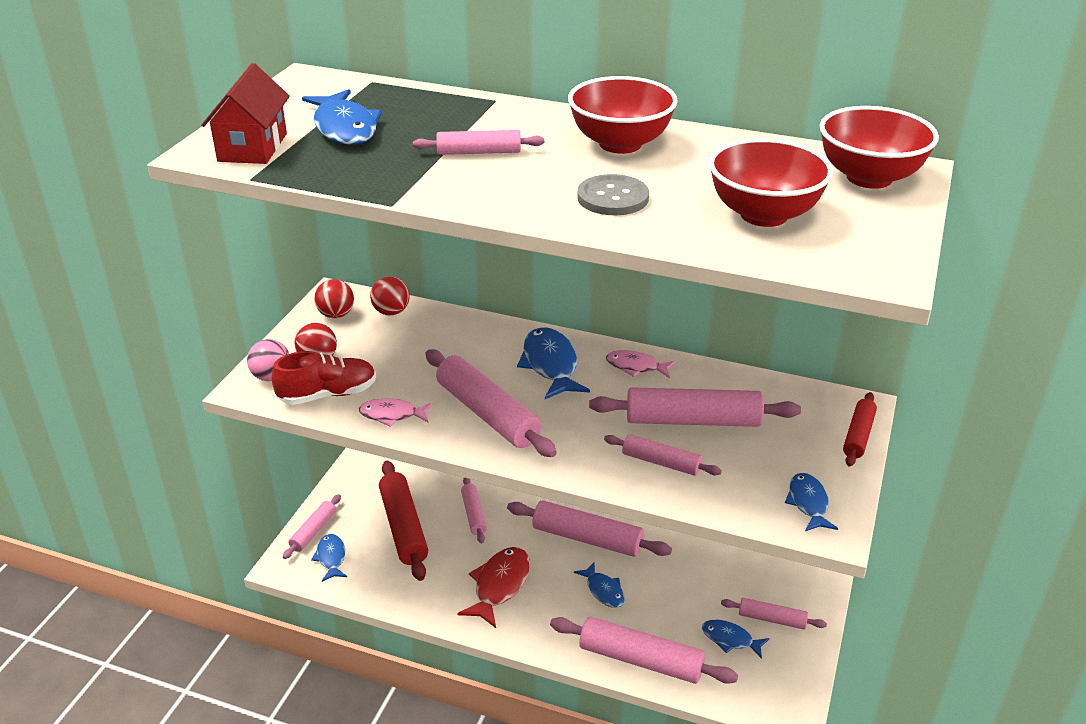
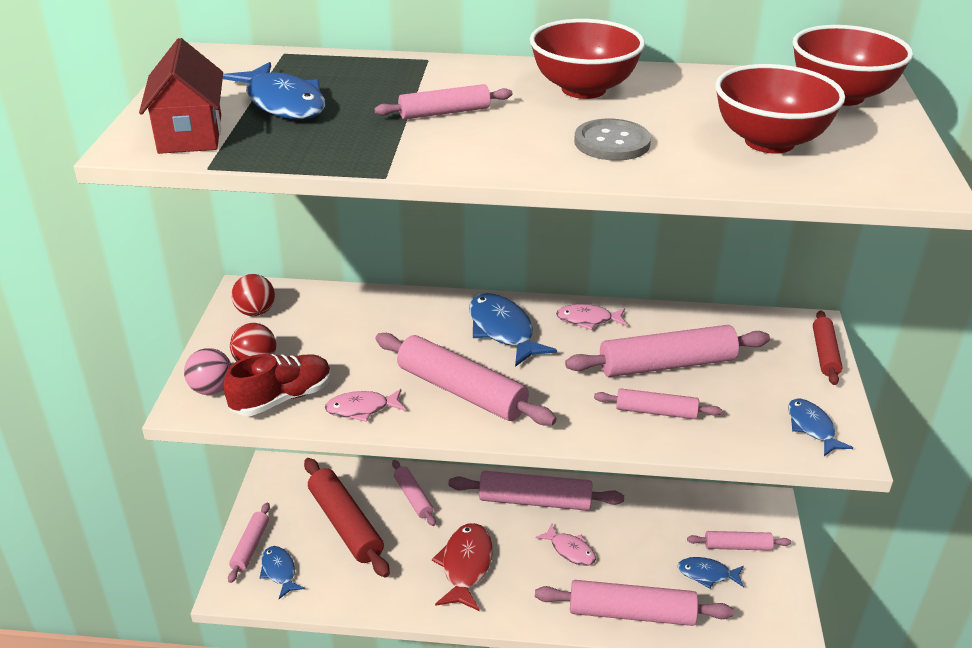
camera: 15 degrees left, 0 degrees up
red ball [370,277,409,316] -> none
blue fish [574,562,625,608] -> pink fish [535,523,596,566]

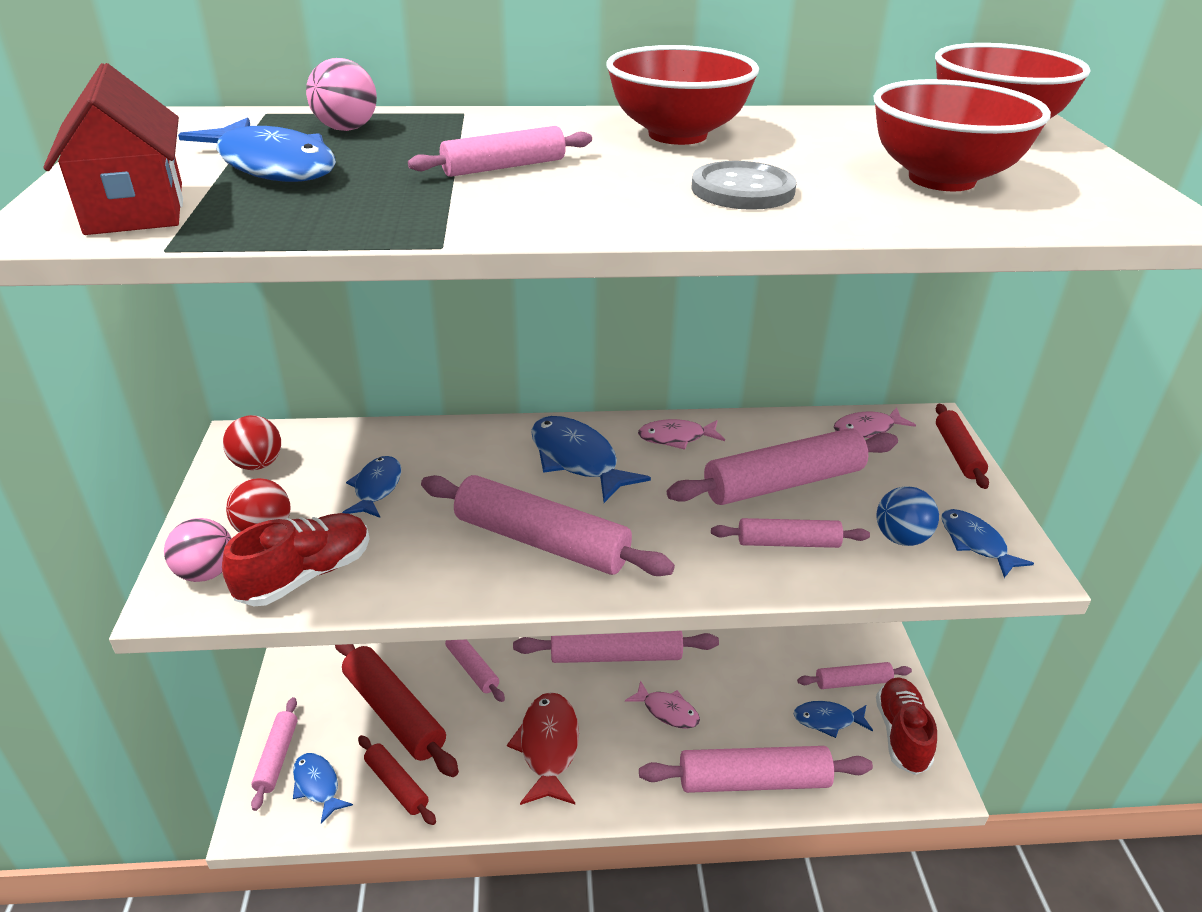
camera: 10 degrees left, 0 degrees up
pink fish [325,389,405,422] -> pink fish moved to [834,407,916,438]
none -> pink ball [306,58,377,131]
none -> blue fish [342,456,401,518]
none -> red rolling pin [358,735,436,825]
none -> red shoe [876,678,937,775]
none -> blue ball [877,486,939,546]

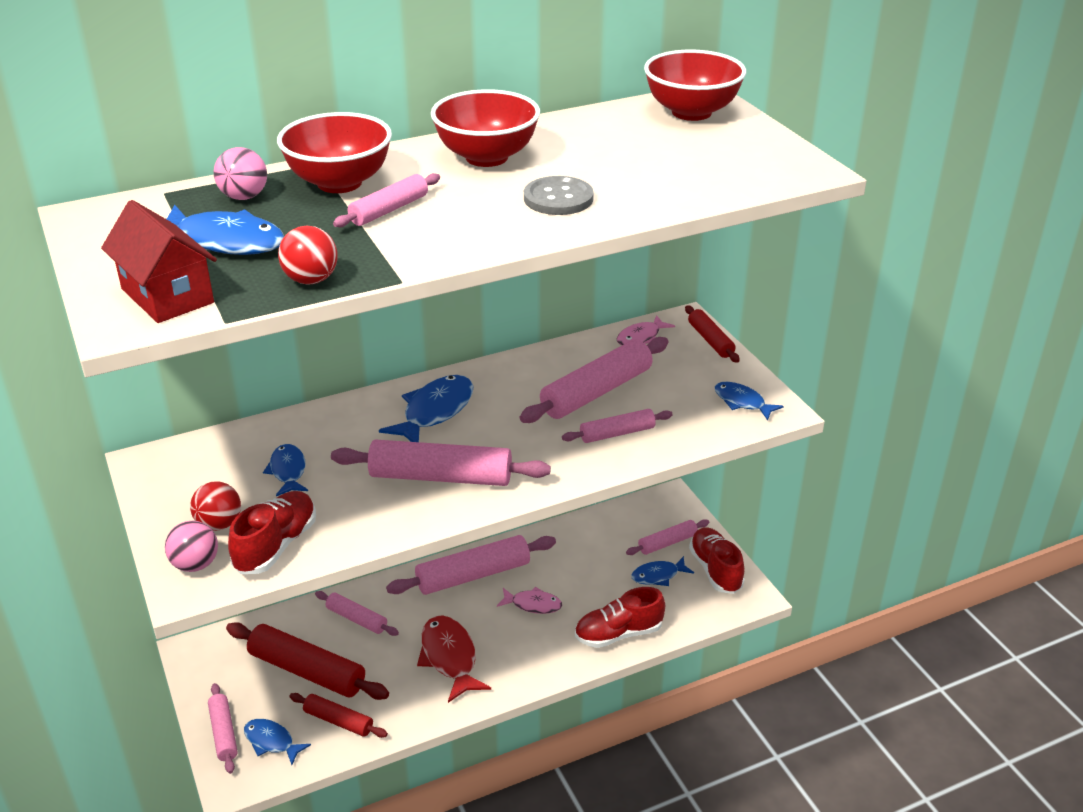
camera: 20 degrees left, 0 degrees up
red ball [223,415,281,470] -> red ball moved to [278,226,338,284]
blue fish [531,416,651,503] -> blue fish turned 90 degrees clockwise [379,375,473,442]
pink fish [638,419,725,450] -> none
pink rolling pin [639,746,873,793] -> red shoe [575,587,665,648]
red bowl [874,79,1051,191] -> red bowl moved to [277,112,392,193]
blue ball [877,486,939,546] -> none

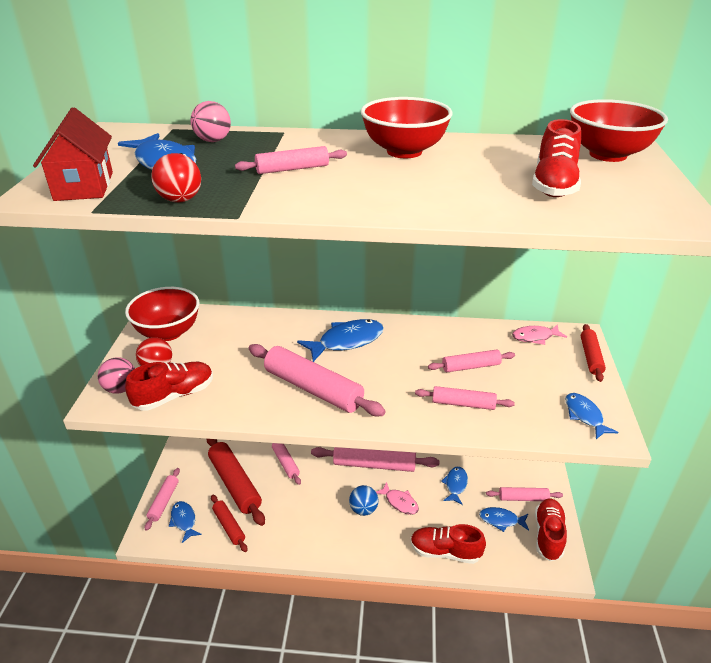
camera: 30 degrees right, 0 degrees up
blue fish [263,444,308,496] -> blue fish moved to [441,467,468,505]
red bowl [277,112,392,193] -> red bowl moved to [125,287,199,341]
red fish [417,616,491,703] -> none
pink rolling pin [520,337,669,423] -> pink rolling pin [428,350,515,372], size x0.56
grey button [524,176,594,215] -> none
none -> blue ball [349,485,378,516]
none -> red shoe [532,119,581,197]

